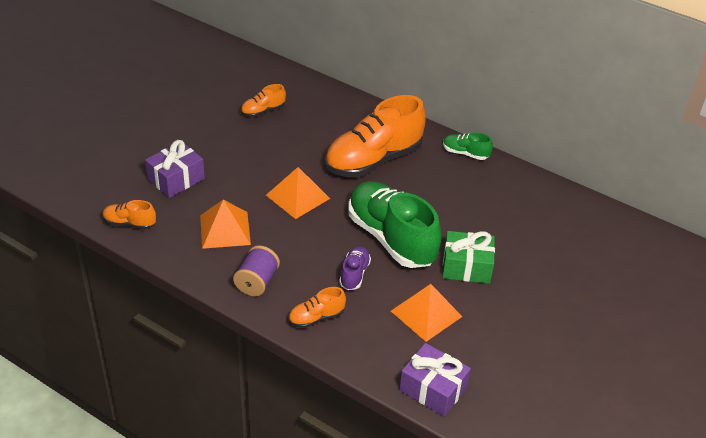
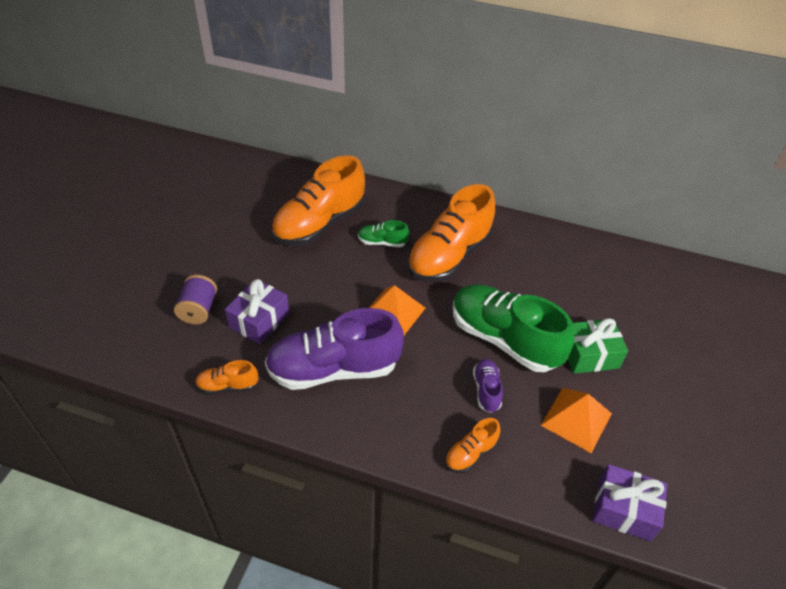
camera: 15 degrees left, 5 degrees up
orange pyramid [200,200,251,249] -> purple shoe [265,308,404,390]
purple spool [233,245,280,296] -> purple spool moved to [174,275,217,325]
orange shoe [241,84,286,117] -> orange shoe [271,155,365,246], size x2.22
green shoe [443,132,493,160] -> green shoe moved to [358,220,409,247]

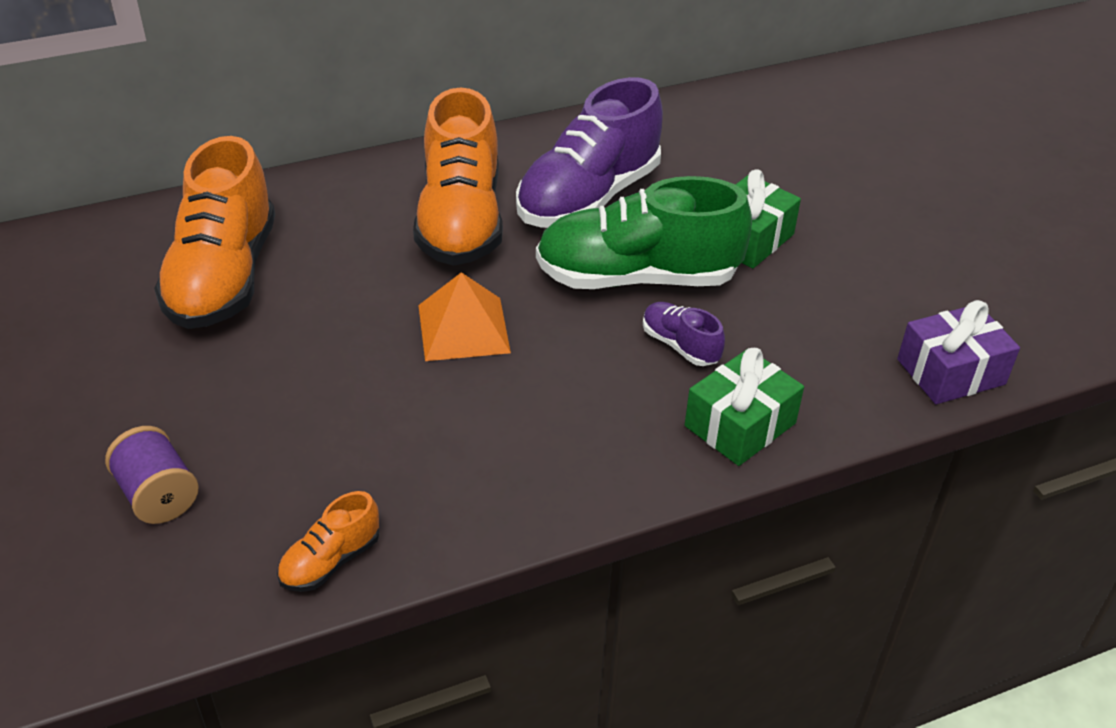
camera: 40 degrees left, 5 degrees down
purple gift [225,279,289,344] -> none
purple shoe [265,308,404,390] -> purple shoe moved to [516,77,663,228]
green shoe [358,220,409,247] -> none
orange shoe [445,418,501,473] -> green gift [685,348,804,466]
orange pyramid [541,388,612,453] -> none

